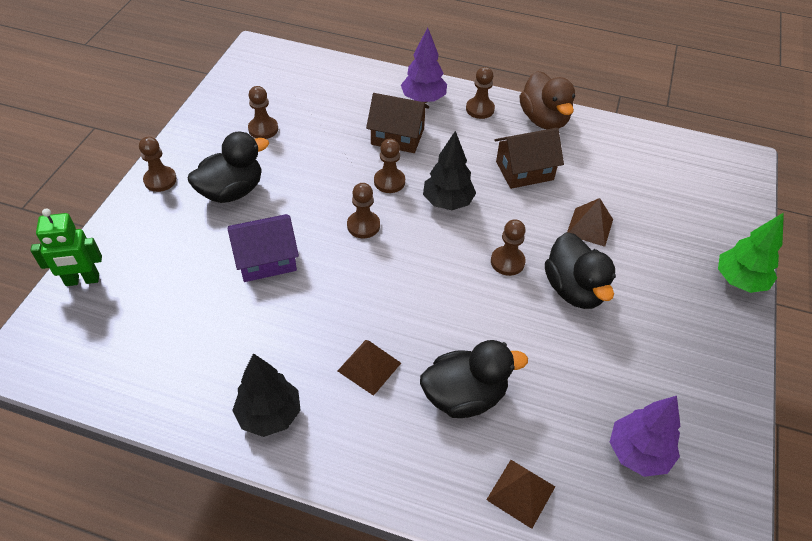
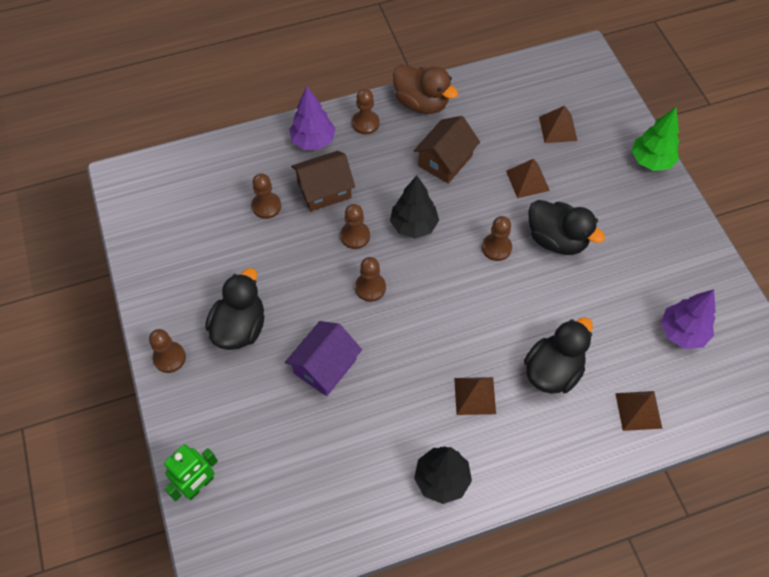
camera: 35 degrees left, 10 degrees up
brown pawn [248,86,278,139] -> brown pawn moved to [252,174,281,219]
none -> brown pyramid [539,105,577,143]

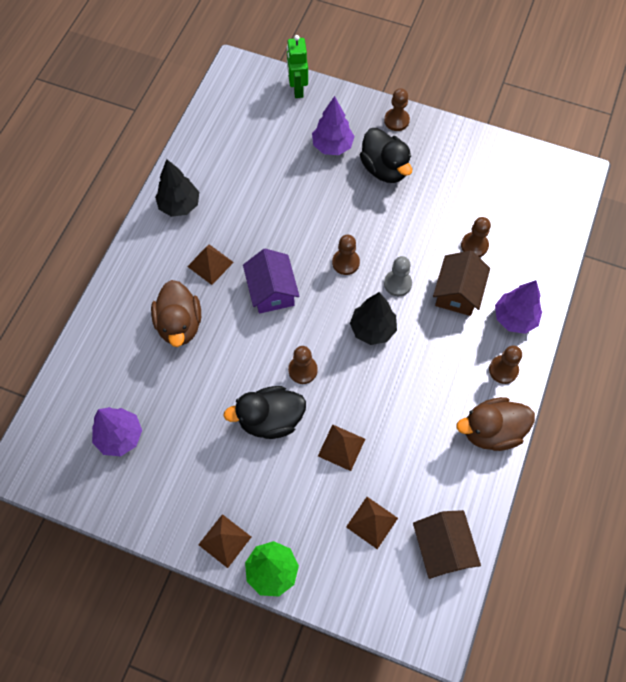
camera: 130 degrees right, 5 degrees up
purple house [285,321,362,396] -> purple house moved to [243,249,300,314]
brown pawn [340,204,370,249] -> grey pawn [384,256,412,296]
brown house [414,116,480,184] -> brown house moved to [413,510,481,579]
black duck [524,317,593,394] -> brown duck [151,280,201,347]
brown pyramid [615,391,662,431] -> brown pyramid moved to [198,514,251,568]
none -> purple tree [312,96,355,155]

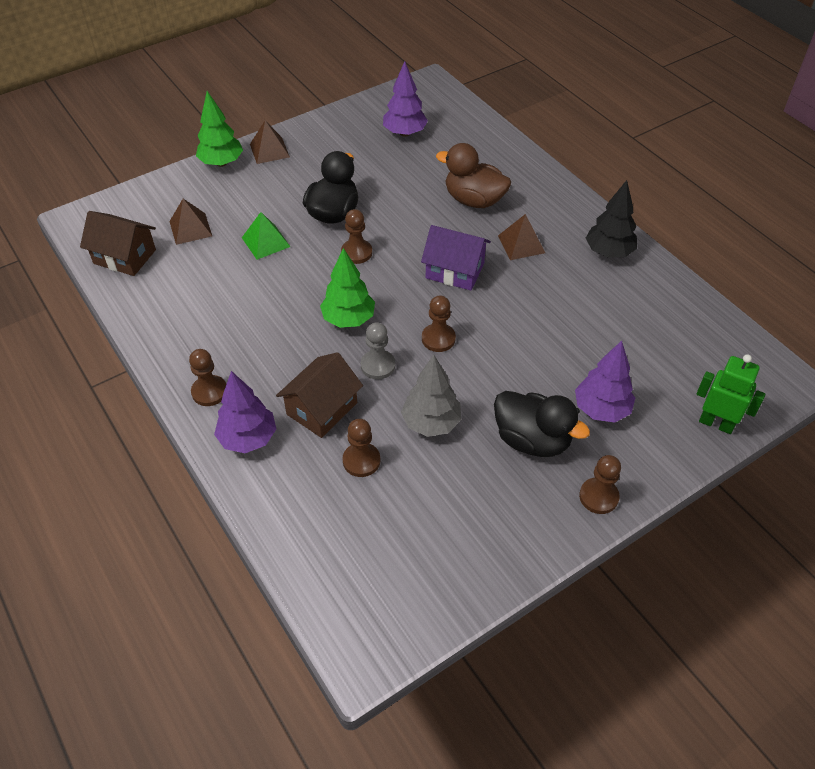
camera: 125 degrees right, 15 degrees down
brown pyramid [318,424,365,471] -> green pyramid [242,212,291,260]
black tree [350,292,397,345] -> green tree [320,248,375,328]
black duck [360,128,412,183] -> black duck turned 150 degrees counterclockwise [494,391,590,457]
brown house [433,251,490,316] -> brown house turned 75 degrees clockwise [276,352,363,438]
brown duck [456,397,535,451] -> none
none -> grey tree [401,355,461,437]

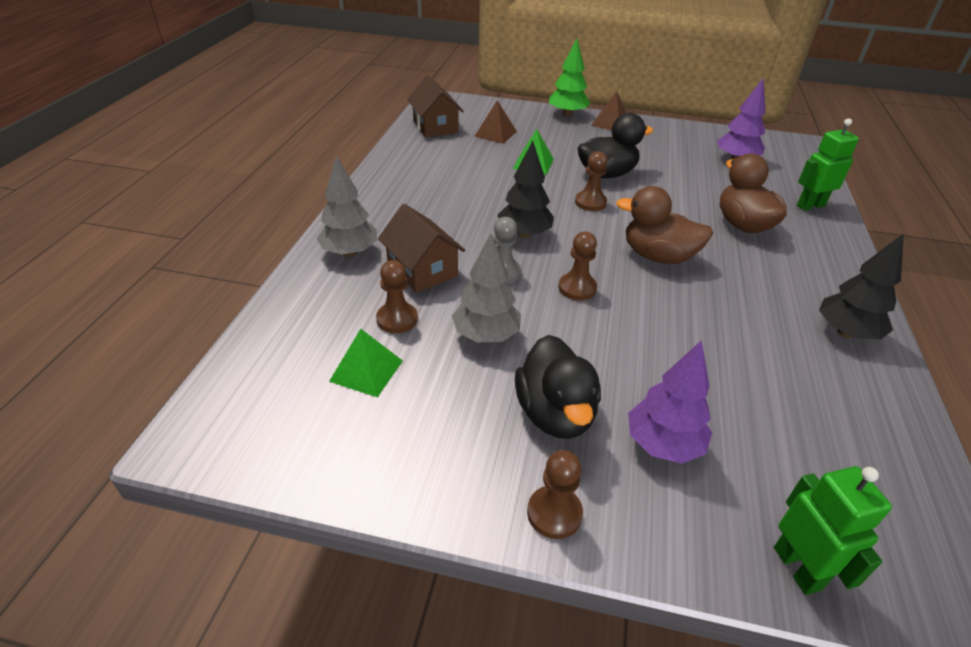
camera: 45 degrees right, 10 degrees down
brown pawn [189,349,226,406] -> none
purple tree [214,371,276,453] -> grey tree [316,156,377,257]
brown house [276,352,363,438] -> brown house turned 60 degrees clockwise [378,204,466,293]
green tree [320,248,375,328] -> black tree [498,141,554,238]
purple house [421,225,491,291] -> brown duck [616,186,713,264]
brown pyramid [498,214,545,260] -> none
none -> green pyramid [329,329,403,397]
none -> green robot [797,118,859,211]

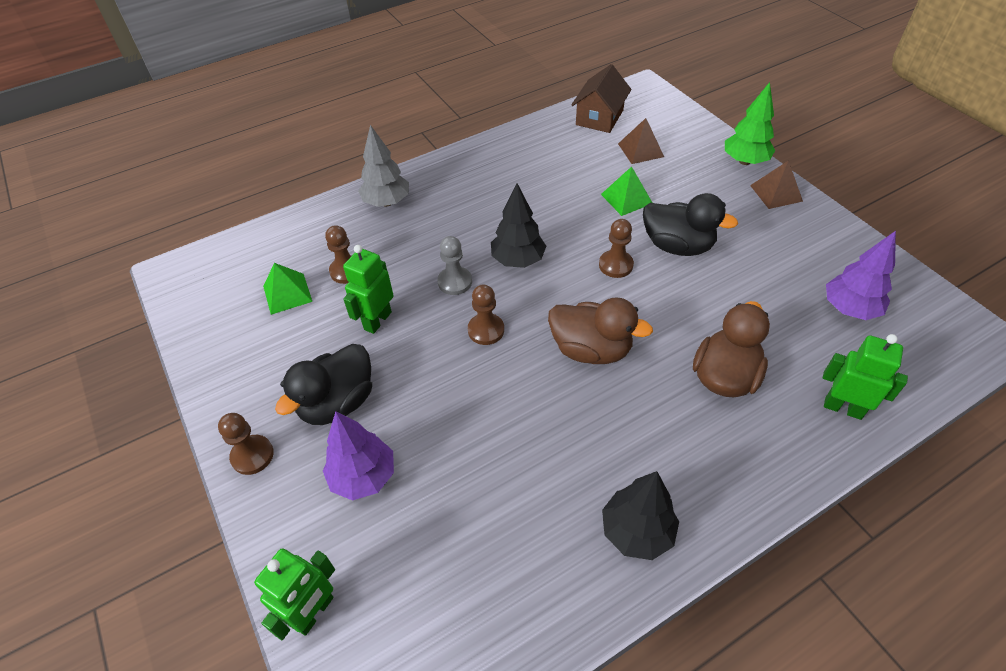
camera: 50 degrees right, 10 degrees up
brown house [378,204,466,293] -> none
grey tree [452,233,521,343] -> green robot [343,245,394,334]
brown duck [616,186,713,264] -> brown duck turned 135 degrees clockwise [548,297,653,364]

